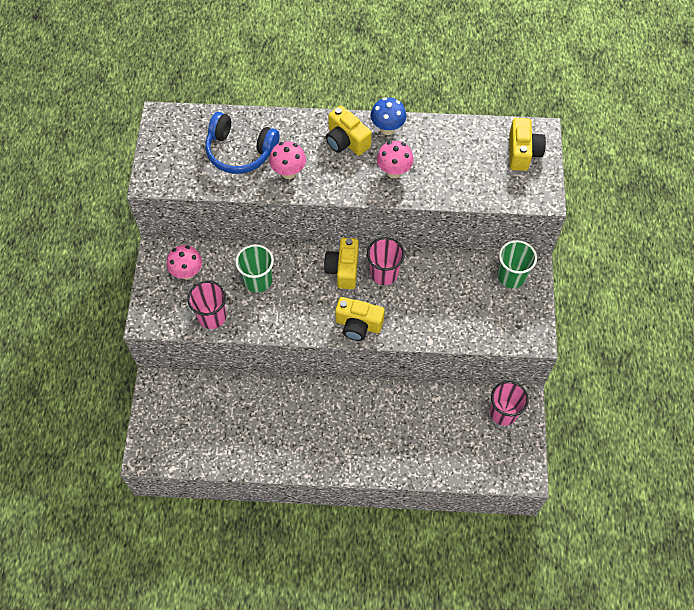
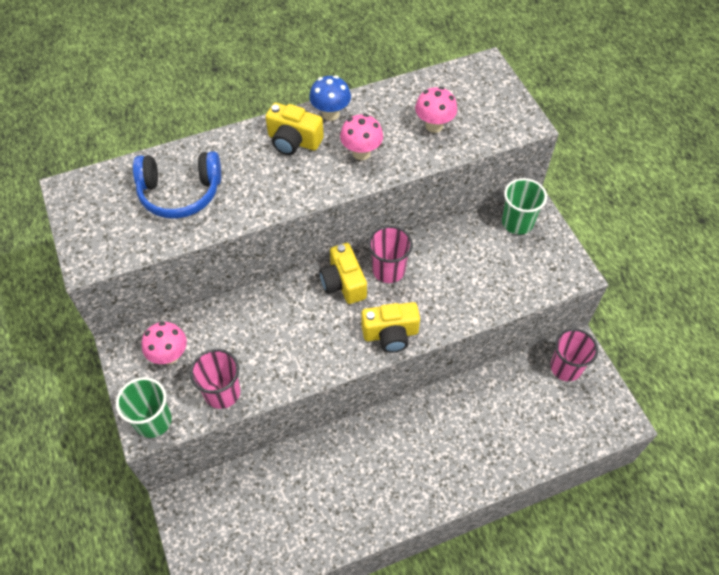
camera: 25 degrees left, 5 degrees down
green cup [235,244,274,292] -> green cup moved to [116,377,172,438]
pink mushroom [269,141,306,179] -> pink mushroom moved to [415,87,457,133]
yellow camera [509,118,546,171] -> none

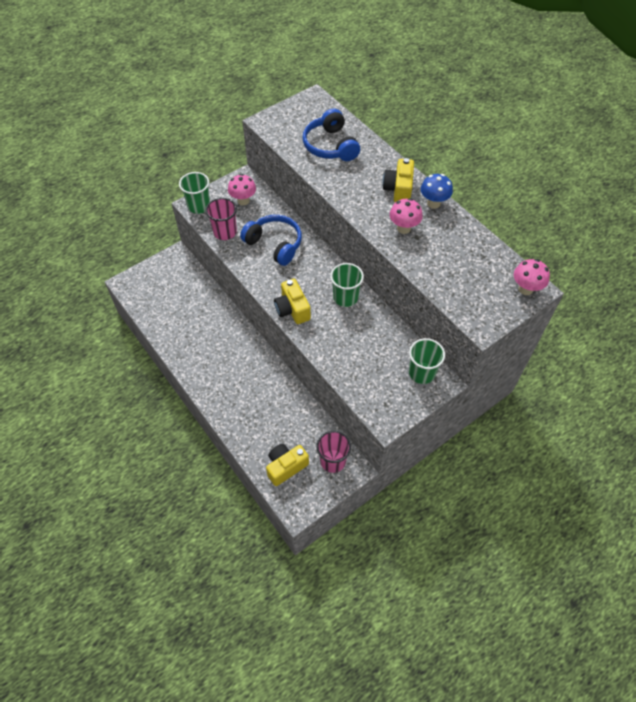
camera: 75 degrees right, 0 degrees up
yellow camera [319,243,367,304] -> yellow camera moved to [266,444,309,486]
pink cup [368,226,413,283] -> green cup [330,263,364,307]
pink mushroom [415,87,457,133] -> pink mushroom moved to [514,259,550,295]
none -> blue headphones [240,215,302,266]

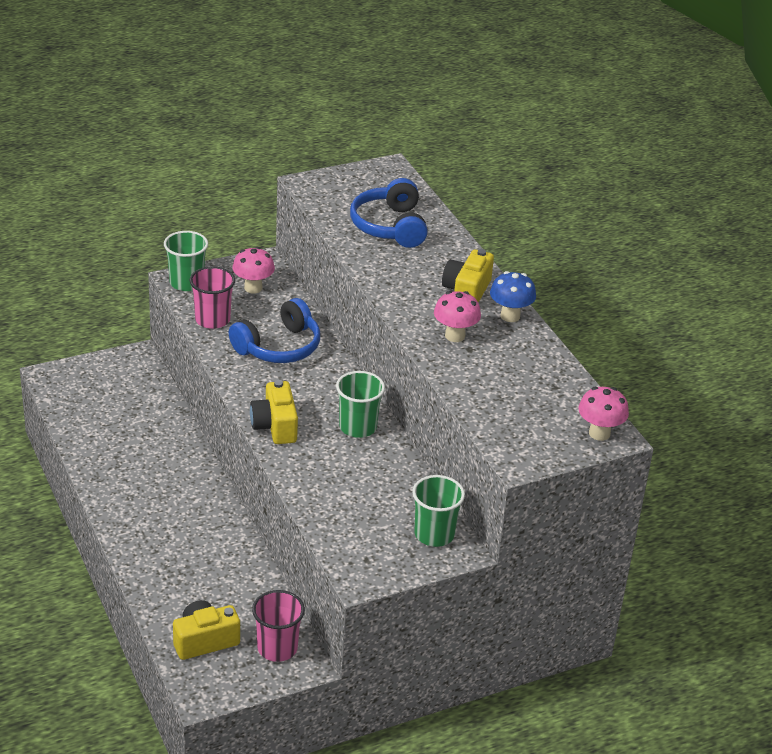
camera: 10 degrees right, 20 degrees down
blue headphones [240,215,302,266] -> blue headphones turned 90 degrees clockwise [229,298,320,363]

